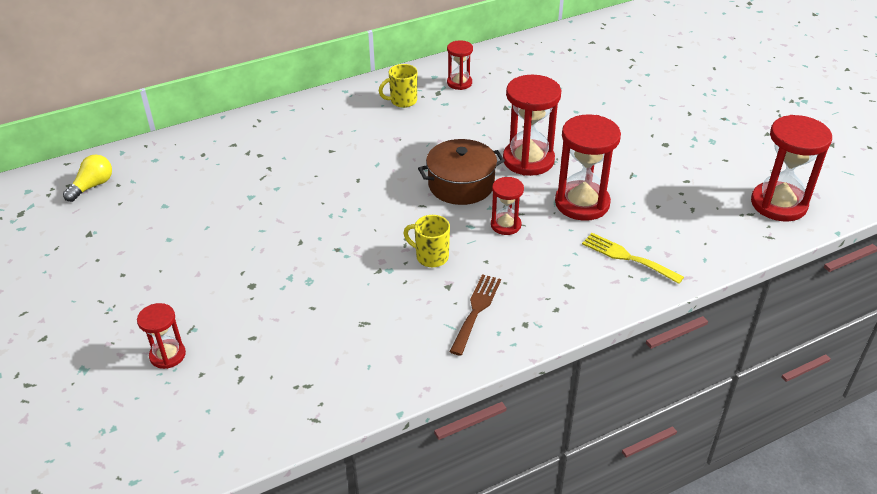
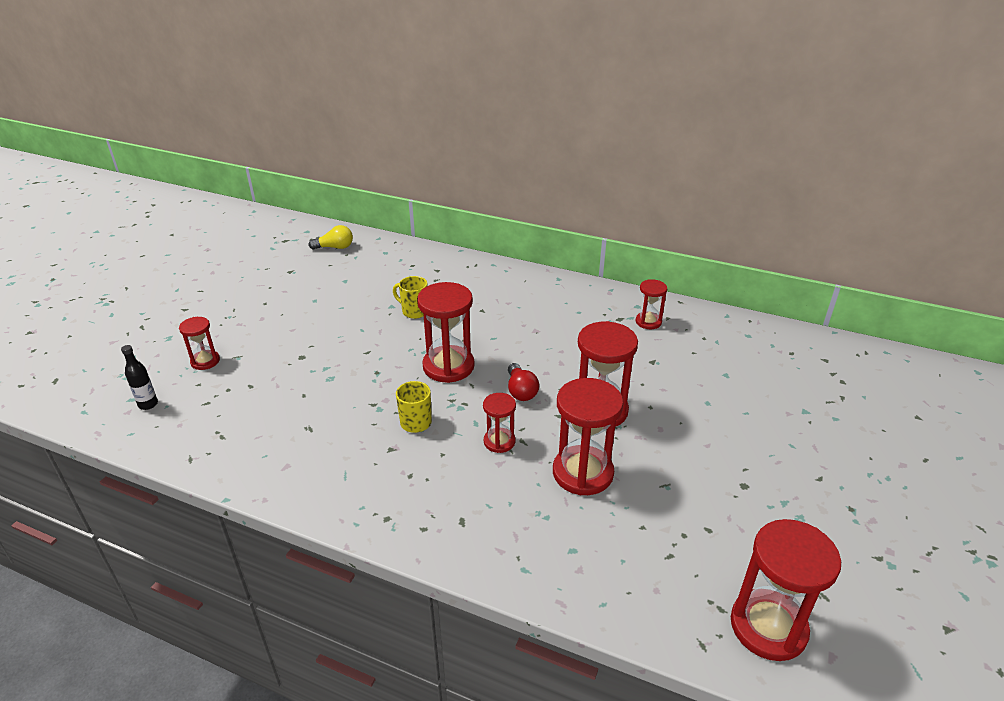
camera: 50 degrees right, 5 degrees down
yellow mug [379,64,417,108] -> yellow mug moved to [393,276,427,319]
brown pot [418,139,505,205] -> red light bulb [508,363,539,401]
brown fork [449,274,501,356] -> none
yellow fork [582,233,684,284] -> none
none -> black bottle [121,345,158,410]
none -> red hourglass [417,282,475,383]

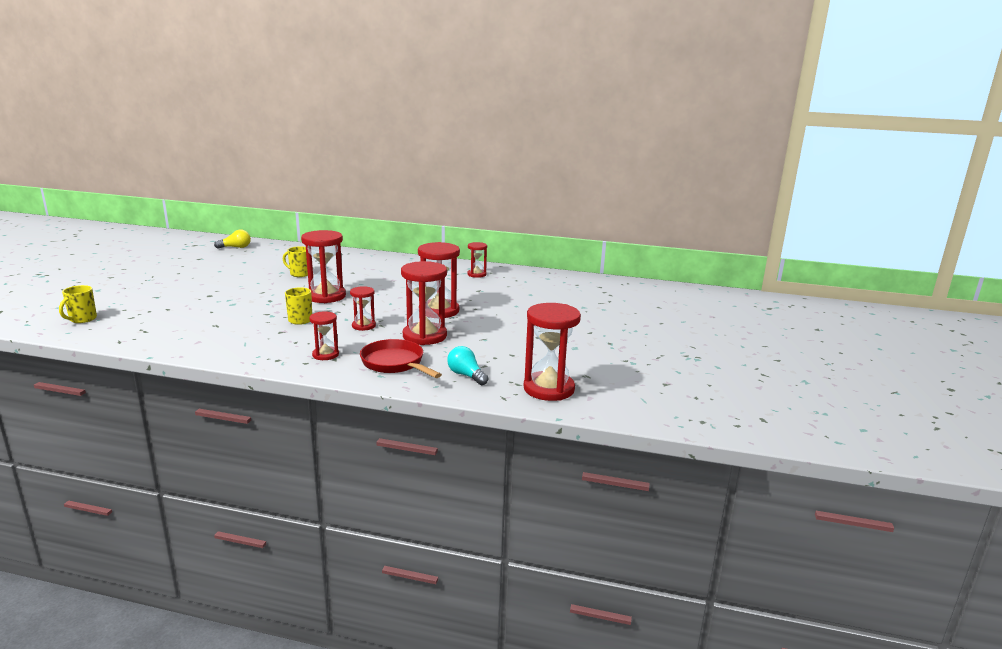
camera: 10 degrees left, 15 degrees down
black bottle [121,345,158,410] -> yellow mug [59,285,97,323]
red hourglass [179,317,220,370] -> red hourglass moved to [309,312,339,360]
red light bulb [508,363,539,401] -> none
none -> red pan [360,339,442,378]
none -> turquoise light bulb [447,346,488,385]

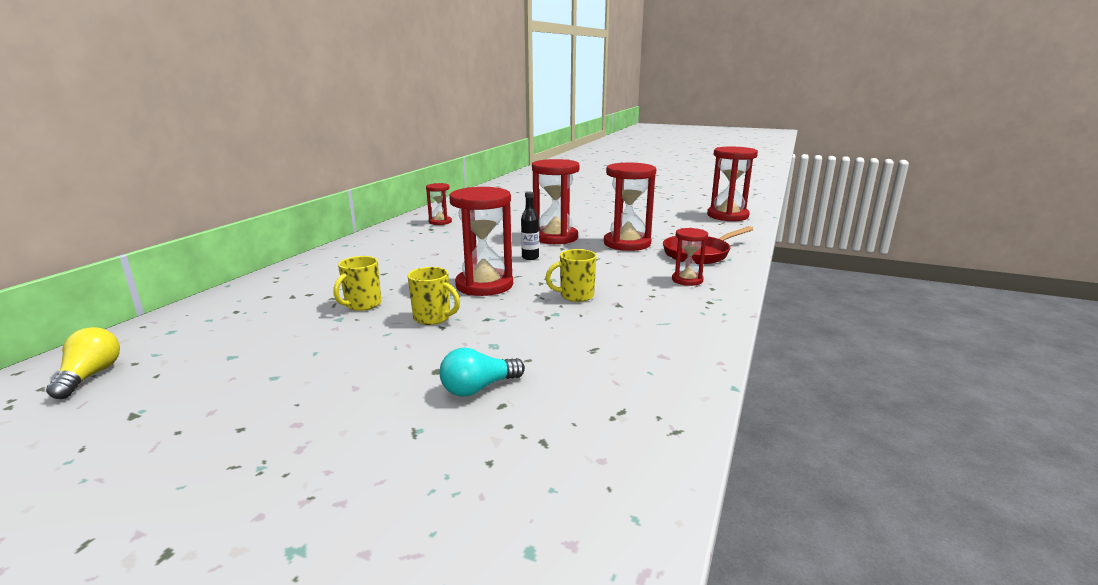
camera: 80 degrees left, 0 degrees up
yellow mug [59,285,97,323] -> yellow mug moved to [407,267,460,325]
red hourglass [350,286,376,331] -> none
turquoise light bulb [447,346,488,385] -> turquoise light bulb moved to [440,348,525,397]
none -> black bottle [521,192,539,260]

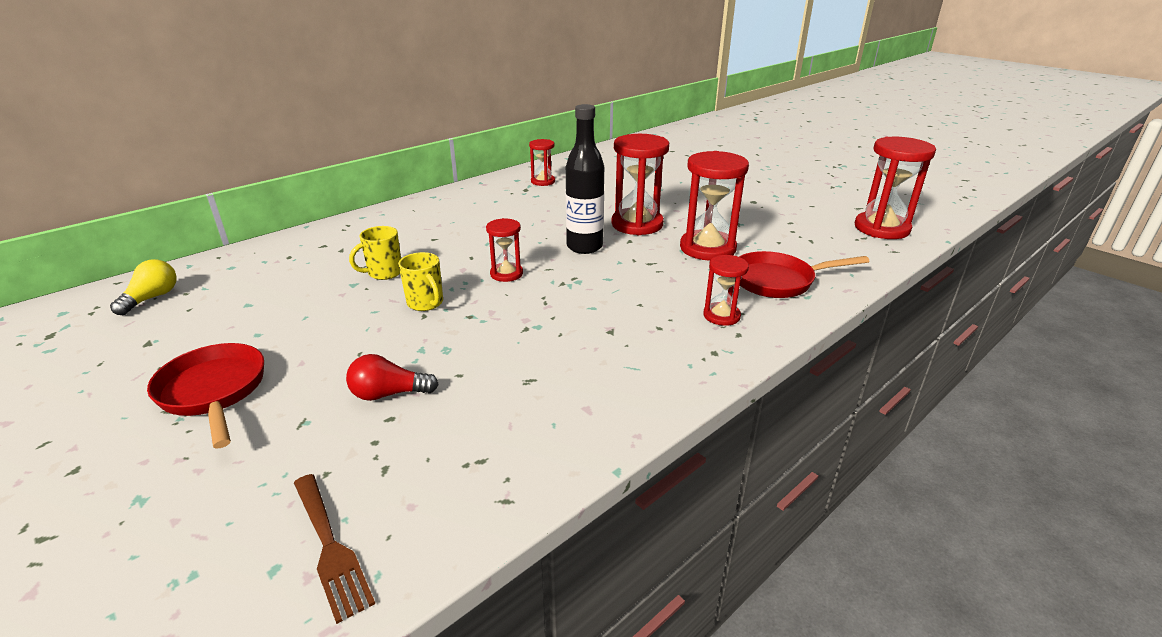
camera: 25 degrees right, 10 degrees up
turquoise light bulb [440,348,525,397] -> red light bulb [346,354,439,401]
red hourglass [449,187,513,296] -> red hourglass [486,218,523,282], size x0.55
black bottle [521,192,539,260] -> black bottle [566,104,604,254], size x1.90
yellow mug [545,249,597,302] -> none
none -> red pan [147,343,264,448]
none -> brown fork [294,474,375,624]

